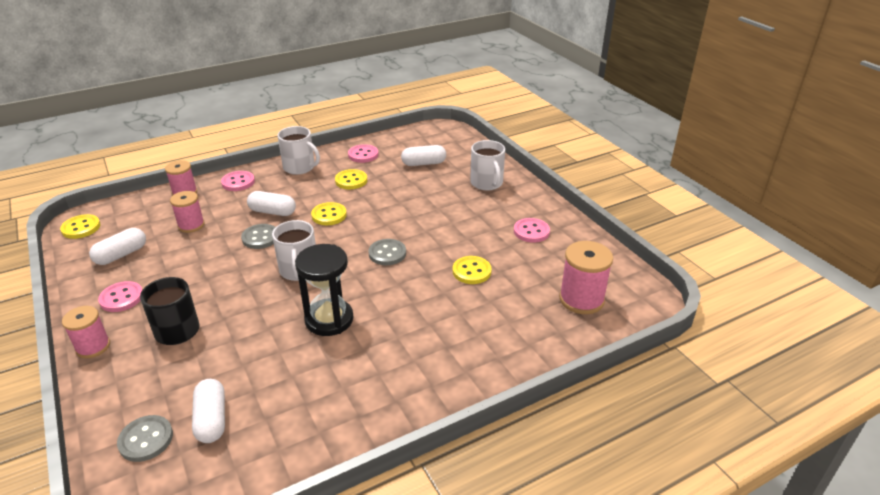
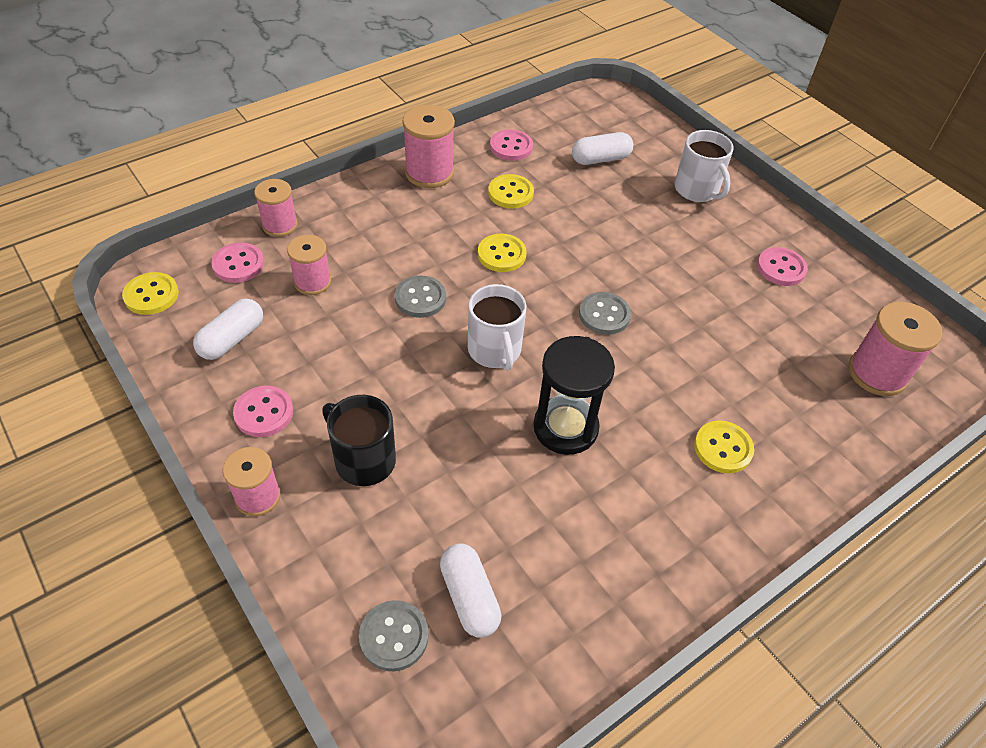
camera: 10 degrees left, 15 degrees up
pink button [221,171,255,191] -> pink button moved to [211,243,264,283]
white capsule [247,191,296,216] -> none
white mug [277,126,320,175] -> pink spool [403,105,455,188]
yellow button [453,256,492,284] -> yellow button moved to [694,420,754,474]

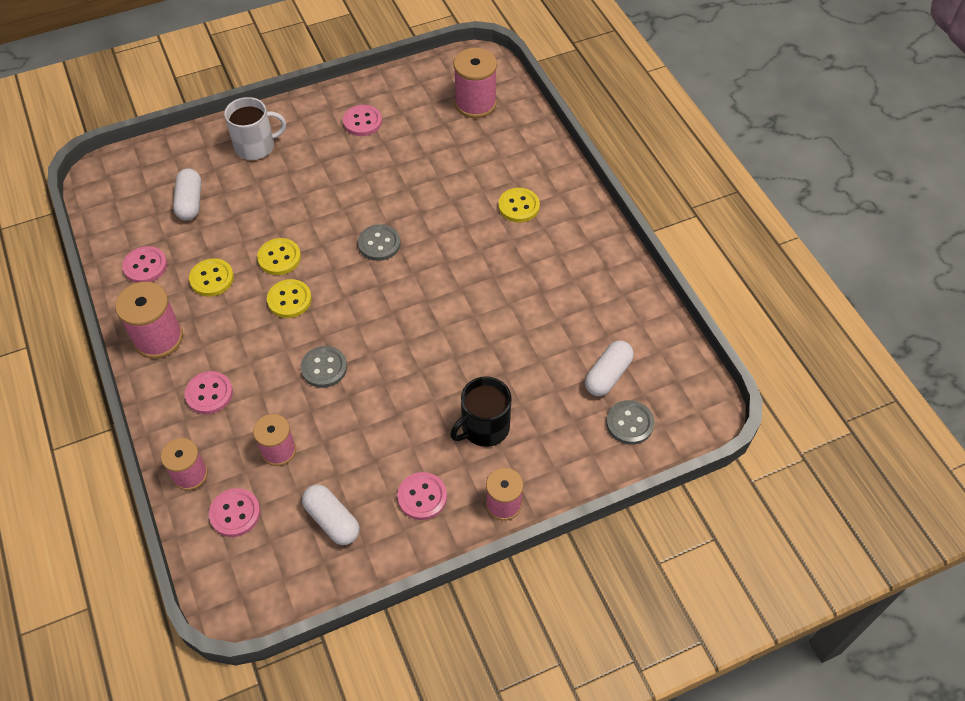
camera: 75 degrees left, 5 degrees up
yellow button [122,272,179,315] -> yellow button moved to [257,238,301,275]
white capsule [440,543,501,638] -> white capsule turned 45 degrees counterclockwise [585,341,634,396]
white mug [468,284,526,371] -> none
black hourglass [533,336,615,455] -> none
none -> pink button [185,371,233,414]

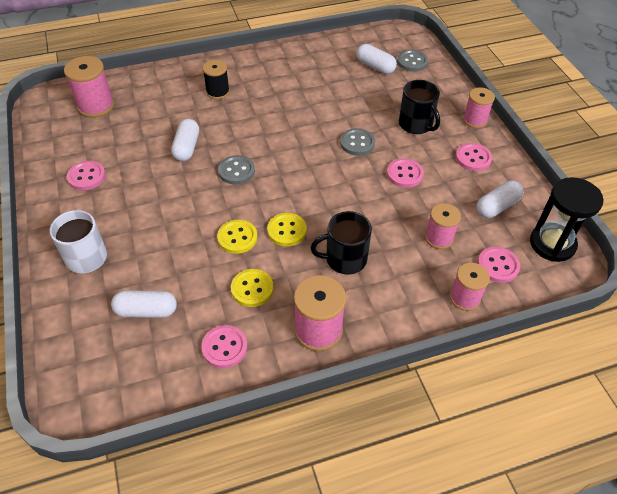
camera: 85 degrees left, 5 degrees down
pink button [185,371,233,414] -> pink button moved to [387,158,424,188]
grey button [301,346,347,388] -> grey button moved to [340,128,375,156]
yellow button [498,188,540,223] -> black spool [203,60,230,99]
none -> white capsule [171,119,199,161]
none -> black mug [311,211,372,275]
none -> black hourglass [530,177,604,262]

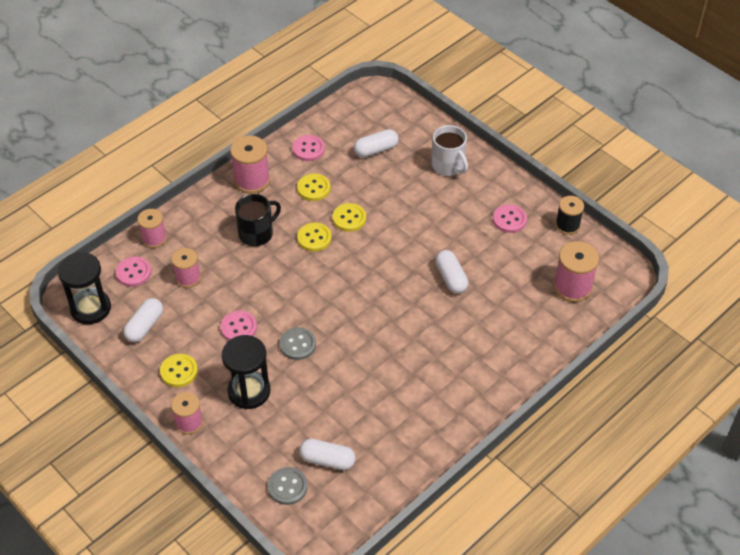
camera: 155 degrees right, 0 degrees up
black spool [203,60,230,99] -> black spool moved to [556,196,584,235]
grey button [218,155,255,185] -> none
black mug [399,80,440,134] -> black hourglass [222,335,270,409]
pink button [455,143,492,171] -> yellow button [160,354,198,387]

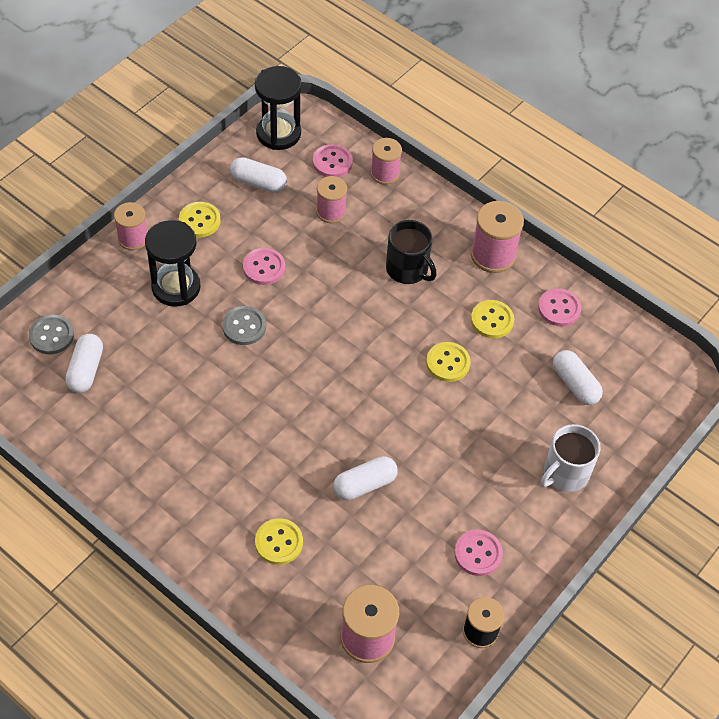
camera: 80 degrees right, 5 degrees up
yellow button [297,223,332,252] -> yellow button moved to [255,518,303,565]

